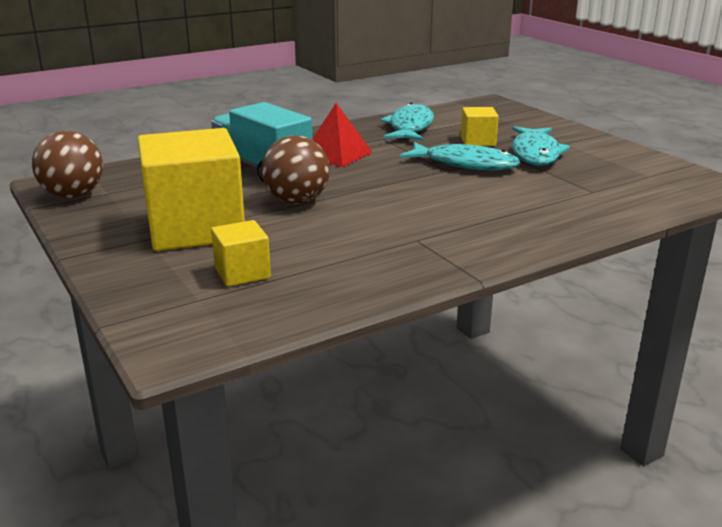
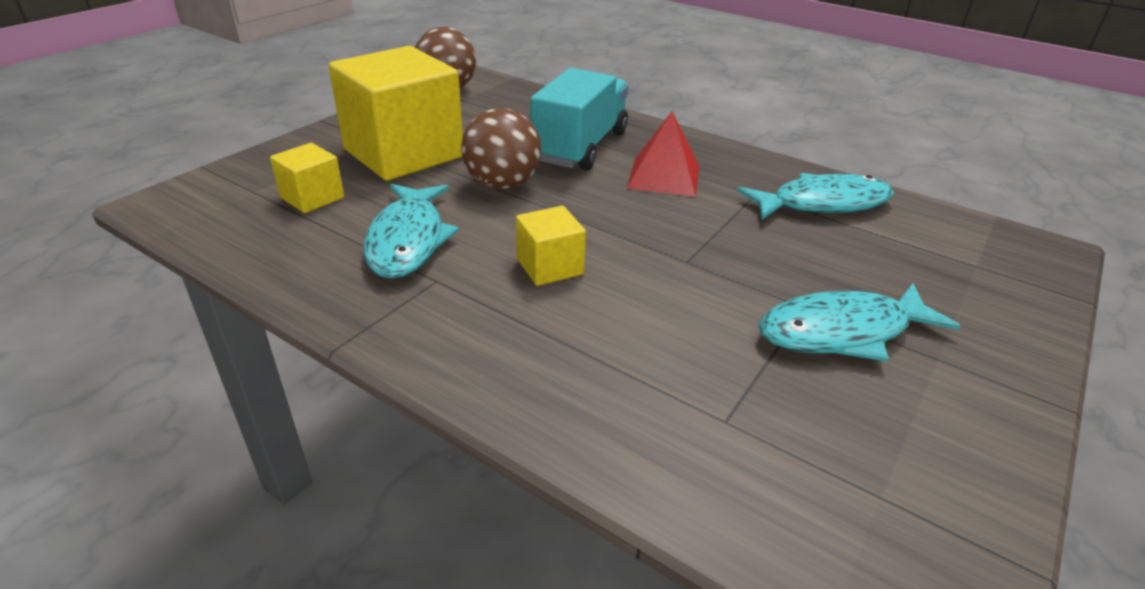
camera: 65 degrees right, 10 degrees up
turquoise fish [400,142,520,170] -> turquoise fish moved to [363,184,459,279]
yellow cube [461,107,499,146] -> yellow cube moved to [516,206,586,286]

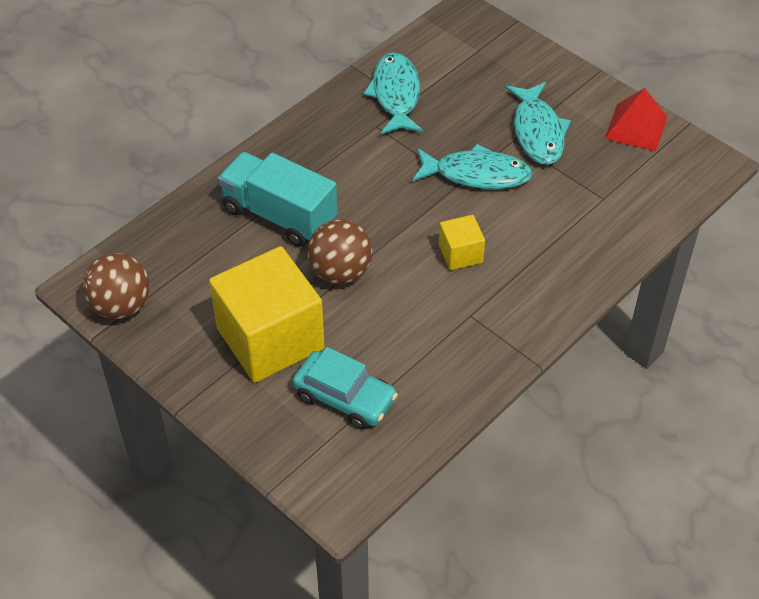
camera: 80 degrees left, 15 degrees up
yellow cube [270,143,344,213] -> turquoise car [292,347,398,429]
turquoise fish [363,184,459,279] -> turquoise fish moved to [412,144,533,189]
red pyramid [627,112,699,197] -> red pyramid moved to [605,88,667,152]

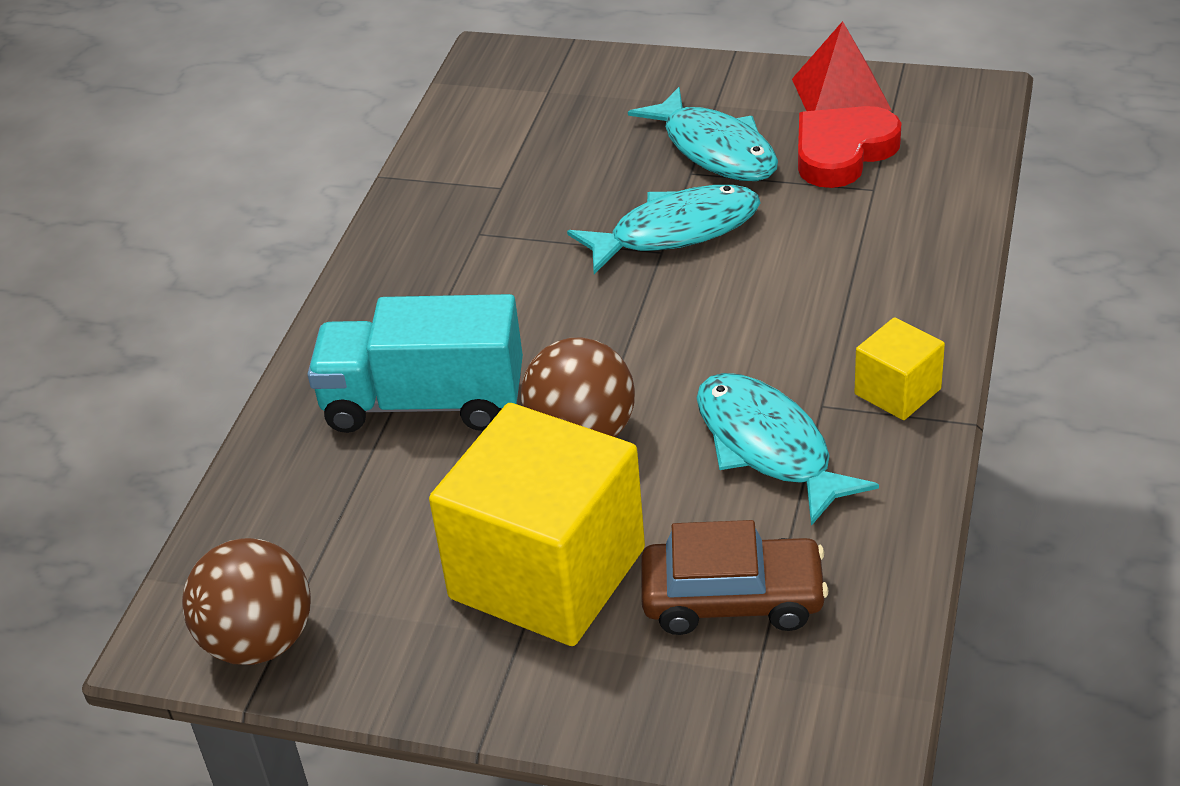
camera: 25 degrees left, 10 degrees down
turquoise car [292,347,398,429] -> brown car [641,520,829,635]
turquoise fish [364,52,423,134] -> turquoise fish moved to [697,373,879,526]
yellow cube [439,215,485,270] -> yellow cube moved to [855,317,945,420]
none -> red heart [798,106,902,188]

